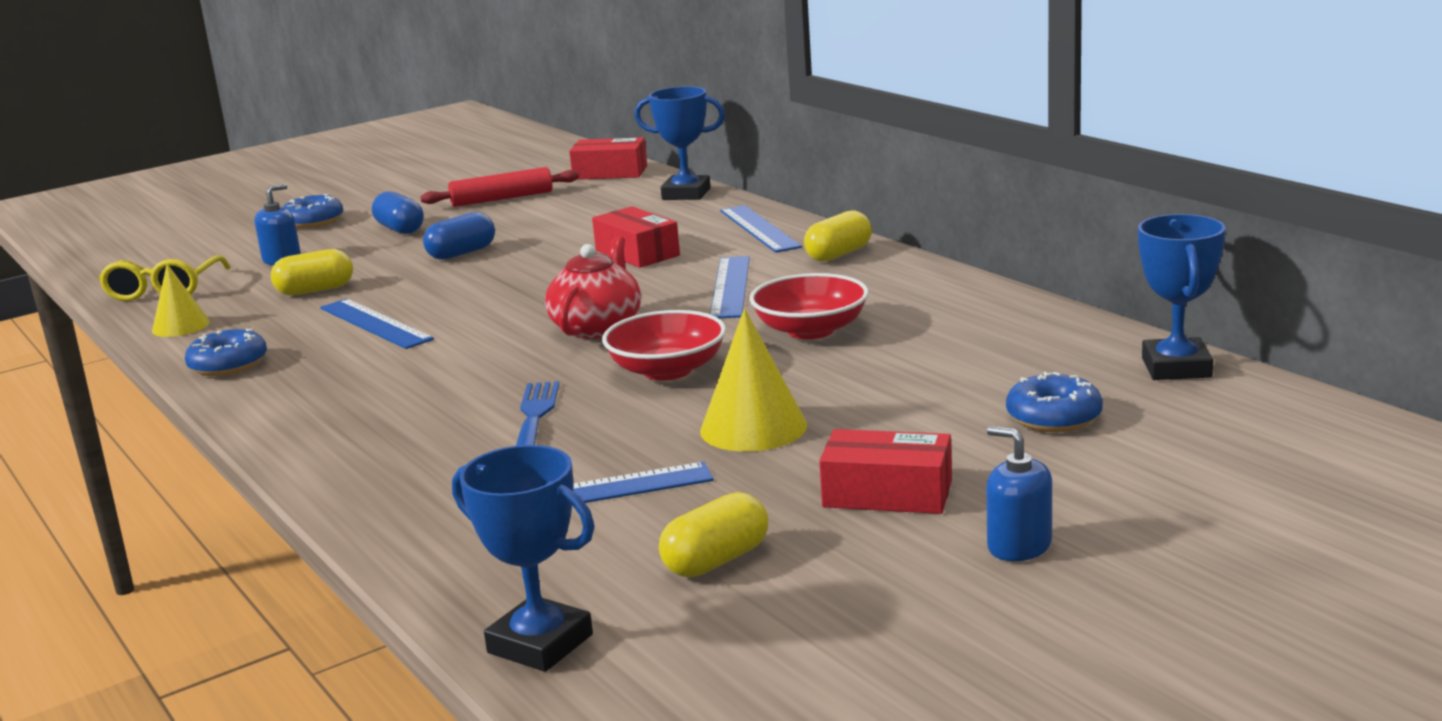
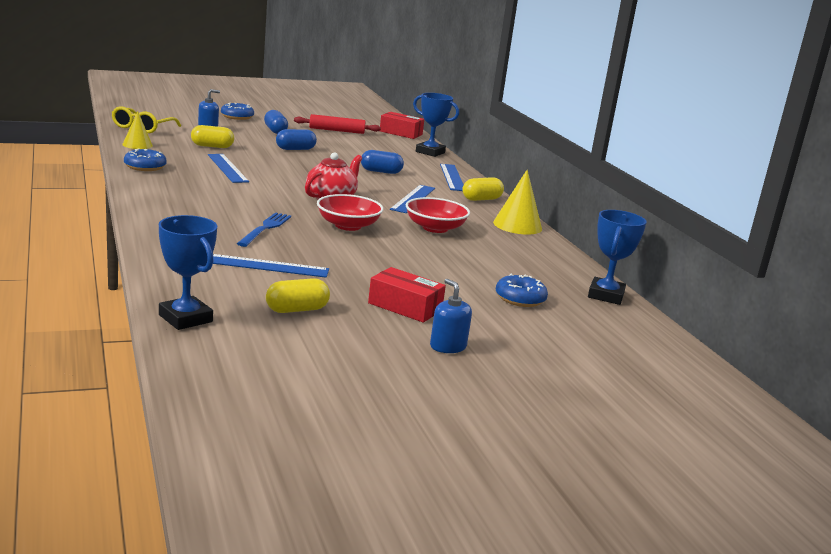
camera: 10 degrees right, 0 degrees up
red box [592,206,680,268] -> blue capsule [361,150,404,174]
yellow cone [700,309,807,452] -> yellow cone moved to [493,170,542,235]

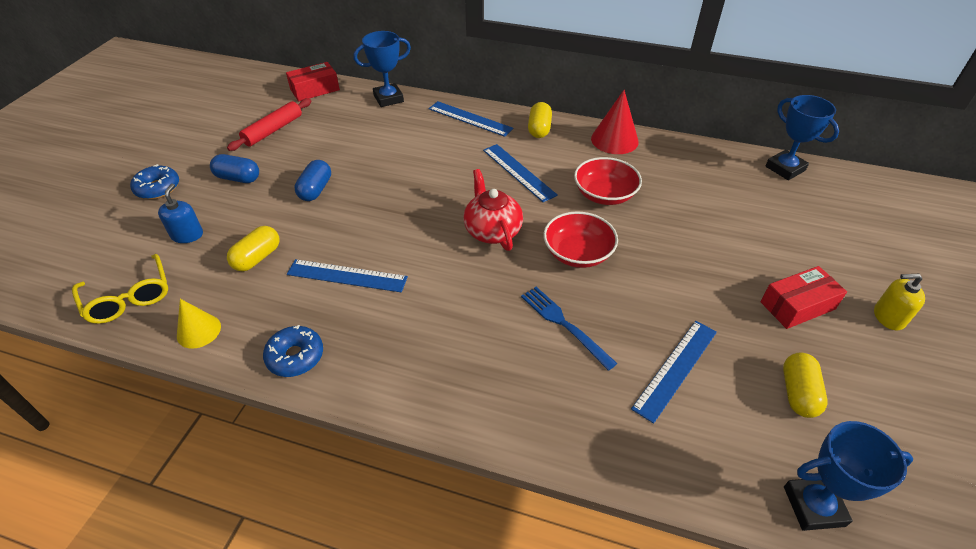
camera: 50 degrees left, 25 degrees up
blue capsule [361,150,404,174] -> none
blue soap dispenser [430,279,472,353] -> yellow soap dispenser [874,274,925,330]
yellow cone [493,170,542,235] -> red cone [591,90,639,154]
blue donut [496,274,548,307] -> none

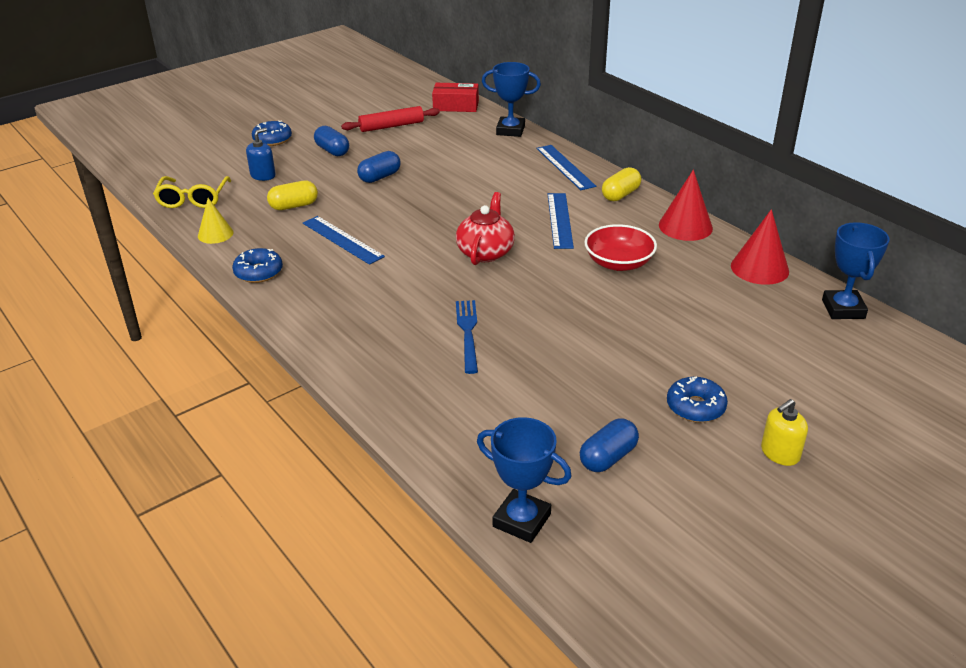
camera: 35 degrees right, 10 degrees down
red bowl [544,211,618,268] -> none
blue ruler [631,321,717,424] -> none
red box [761,266,847,329] -> blue donut [667,376,728,422]
yellow capsule [783,352,828,418] -> blue capsule [580,418,639,472]
yellow soap dispenser [874,274,925,330] -> yellow soap dispenser turned 75 degrees counterclockwise [761,399,808,466]
none -> red cone [731,209,789,285]

